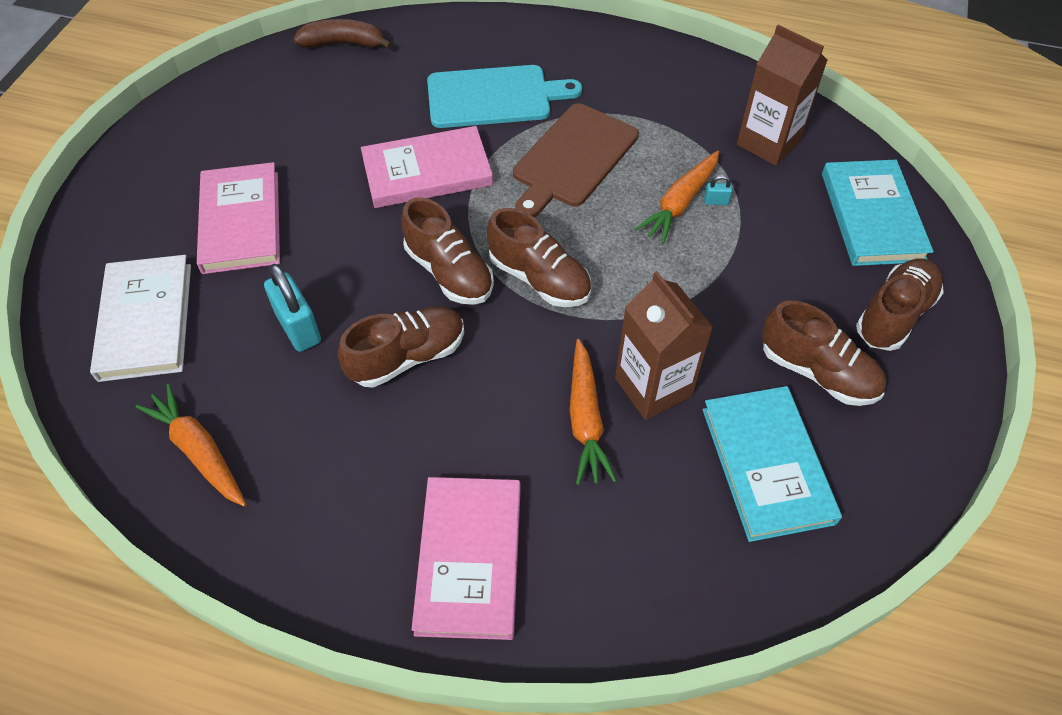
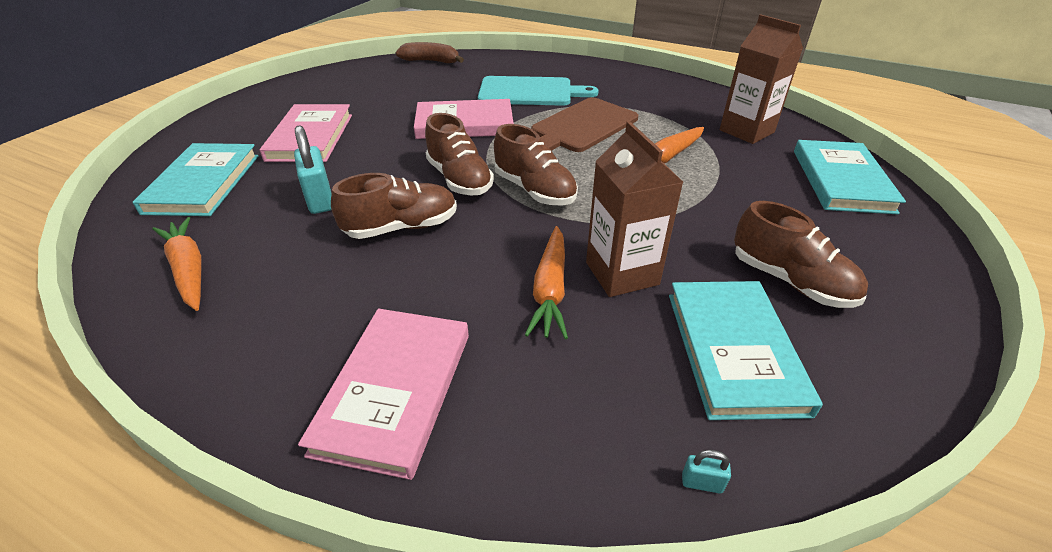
camera: 10 degrees right, 15 degrees down
white book [90,255,191,382] -> turquoise book [133,143,259,216]
turquoise padlock [704,175,732,205] -> turquoise padlock moved to [682,450,731,494]
brown shoe [856,259,944,351] -> none

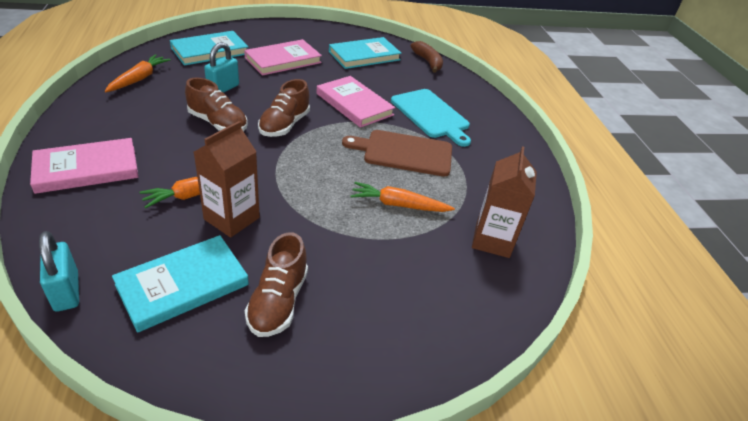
camera: 50 degrees right, 0 degrees up
brown shoe [494,124,578,206] -> none
turquoise padlock [682,450,731,494] -> turquoise padlock [39,231,79,312], size x2.25
turquoise book [794,140,906,214] -> turquoise book moved to [329,37,402,69]

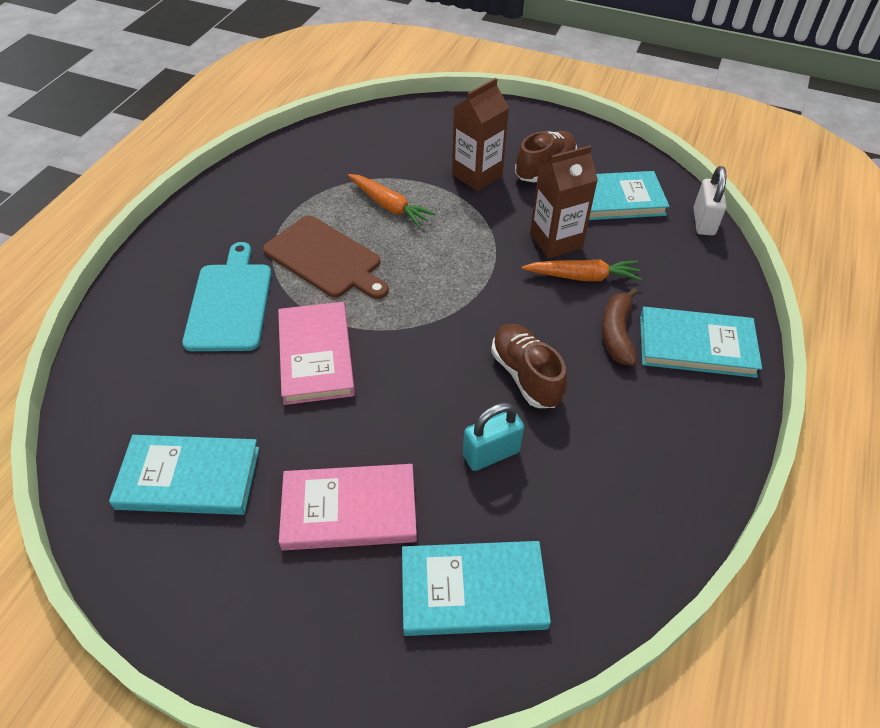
camera: 145 degrees left, 10 degrees up
pink book [30,138,139,194] -> turquoise book [640,307,762,378]
turquoise padlock [39,231,79,312] -> white padlock [693,166,727,236]
orange carrot [105,54,171,92] -> none
brown shoe [258,79,310,137] -> none
brown banana [410,41,443,73] -> brown banana moved to [602,288,638,366]
brown carton [472,146,537,258] -> brown carton moved to [452,78,509,191]

